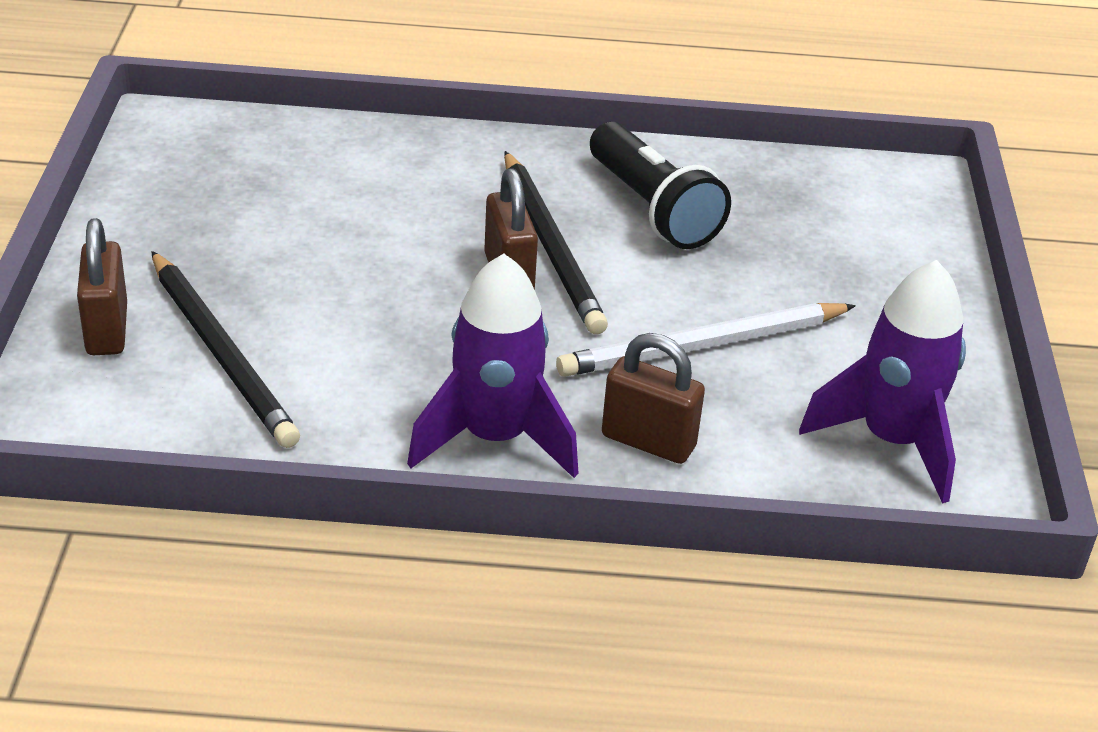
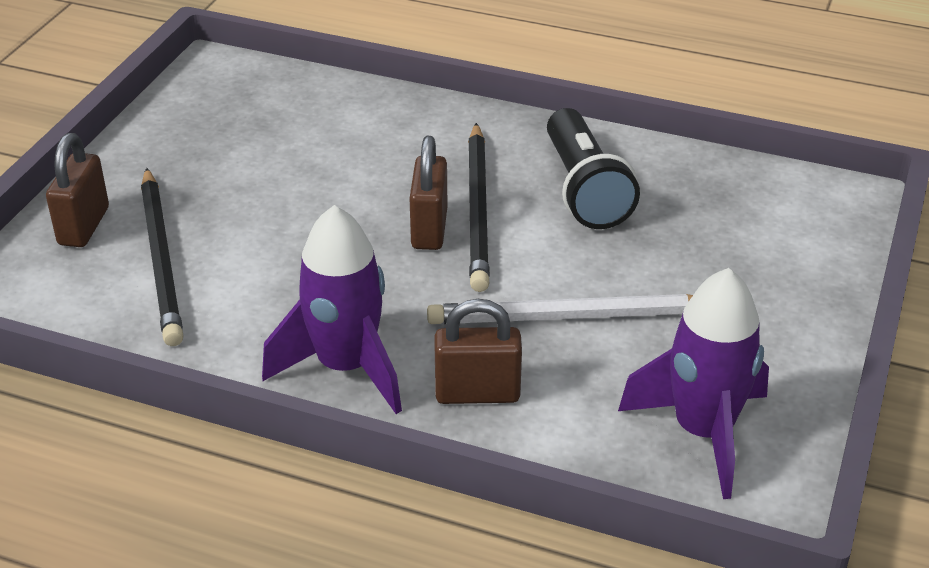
camera: 20 degrees right, 0 degrees up
brown padlock [602,333,705,464] -> brown padlock turned 45 degrees counterclockwise [434,299,522,404]

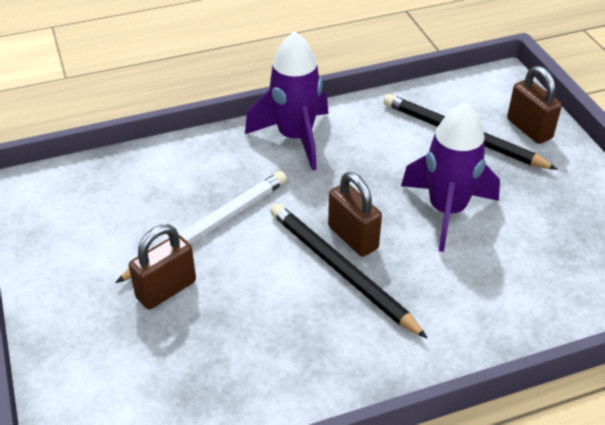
camera: 140 degrees right, 5 degrees up
brown padlock [434,299,522,404] -> brown padlock moved to [129,225,196,309]
black flashlight [547,108,640,229] -> none
purple rocket [618,268,769,499] -> purple rocket moved to [401,102,500,252]

